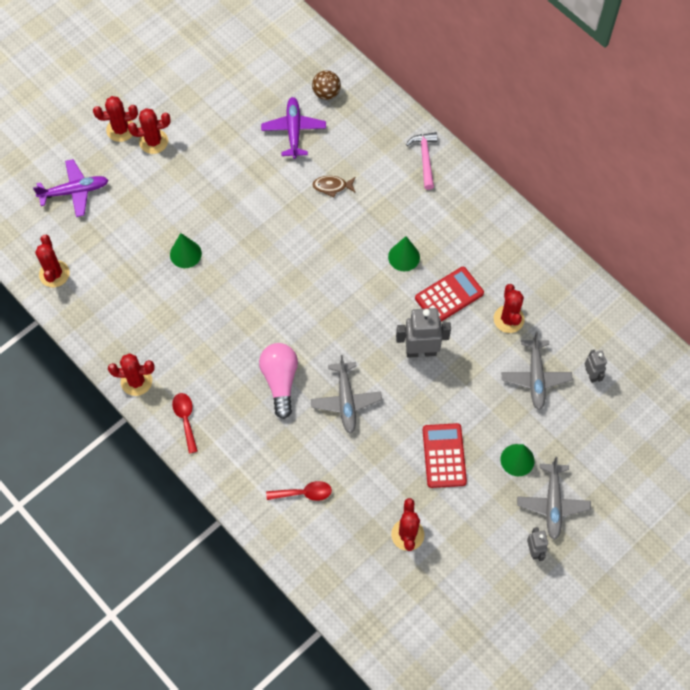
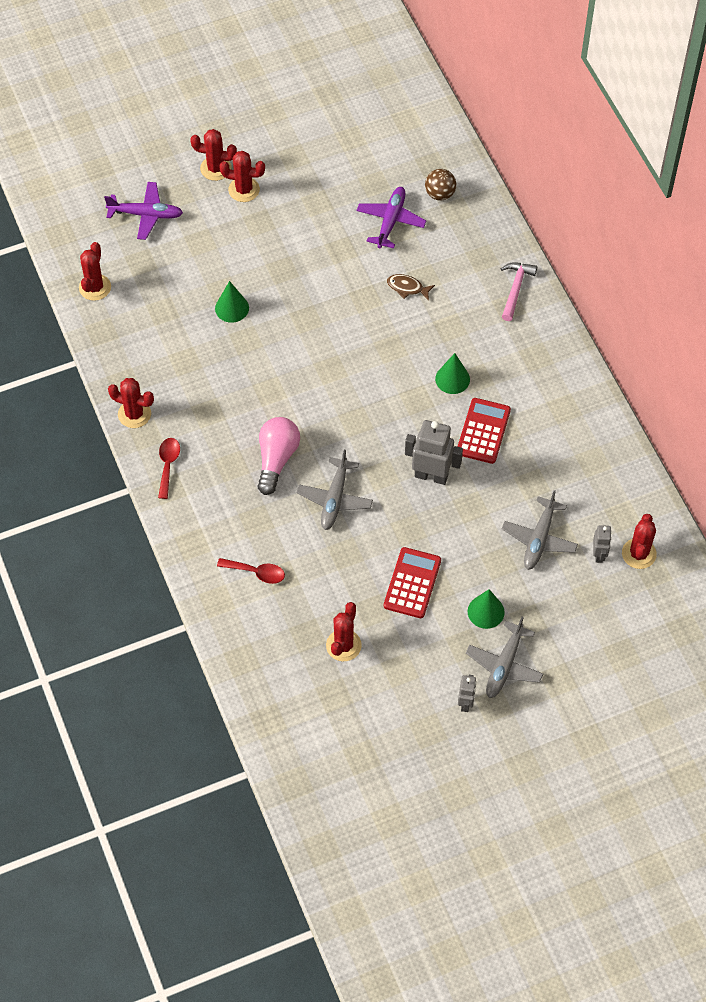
camera: 20 degrees right, 5 degrees down
red calculator [415,267,484,322] -> red calculator turned 60 degrees counterclockwise [457,398,511,464]
red cactus [494,284,525,333] -> red cactus moved to [622,514,657,569]

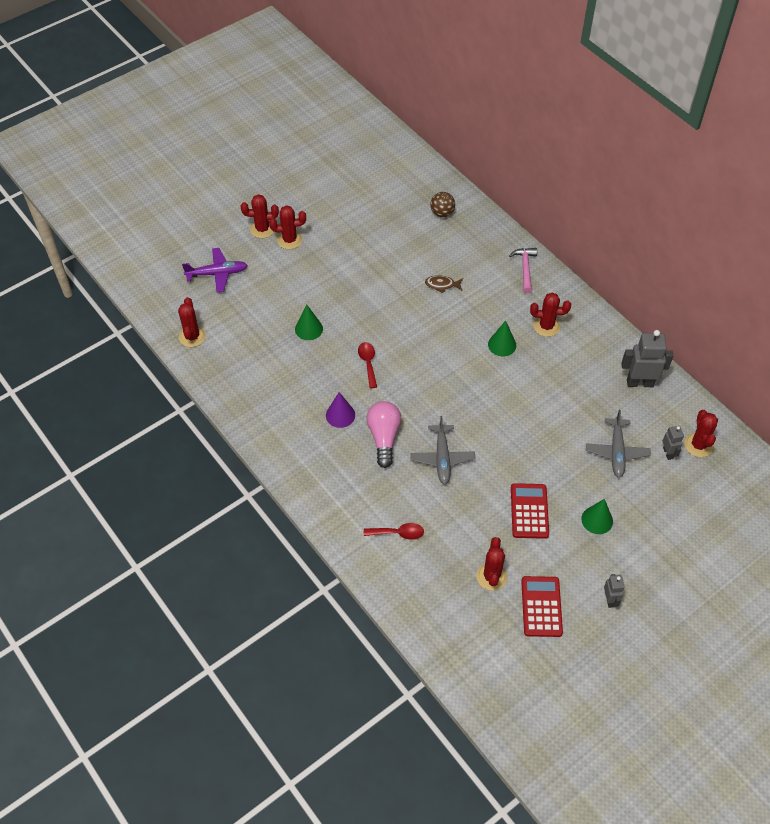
camera: 15 degrees left, 5 degrees down
red cactus [108,378,154,428] -> red cactus moved to [530,293,571,337]
red spoon [158,438,180,499] -> red spoon moved to [358,342,377,388]
purple plane [356,187,426,249] -> none
grey robot [405,420,463,485] -> grey robot moved to [621,330,673,387]
red calculator [457,398,511,464] -> red calculator moved to [521,576,563,637]
grey plane [466,616,543,698] -> none
none -> purple cone [326,392,355,428]

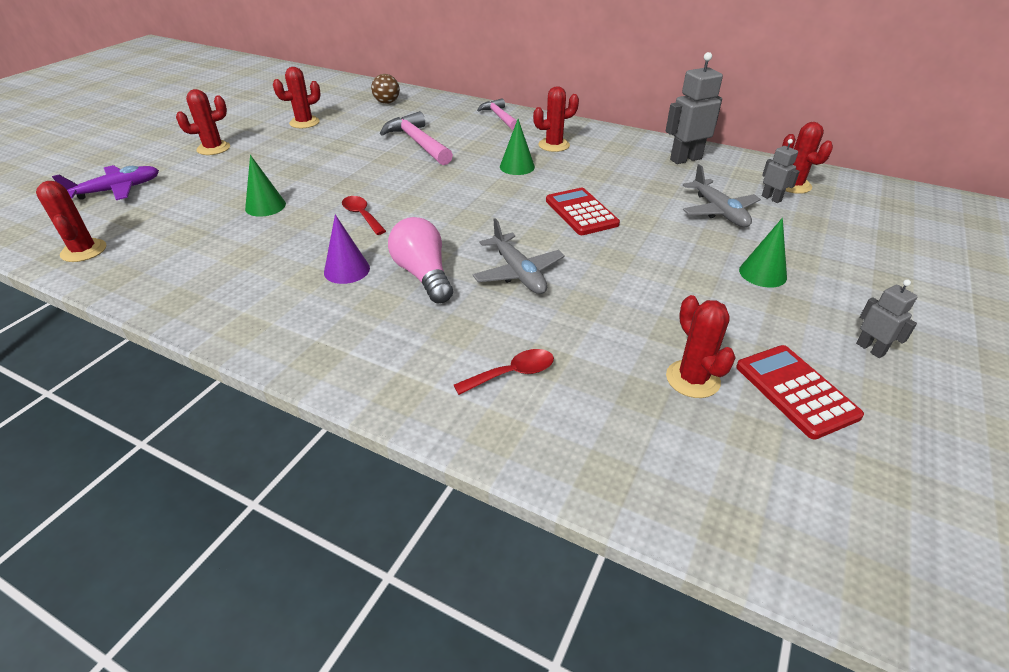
camera: 25 degrees left, 15 degrees down
red cactus [241,194,279,238] -> red cactus moved to [273,67,321,128]
brown fish [425,275,463,293] -> pink hammer [380,111,453,165]
red calculator [511,483,549,539] -> red calculator moved to [546,188,620,235]

